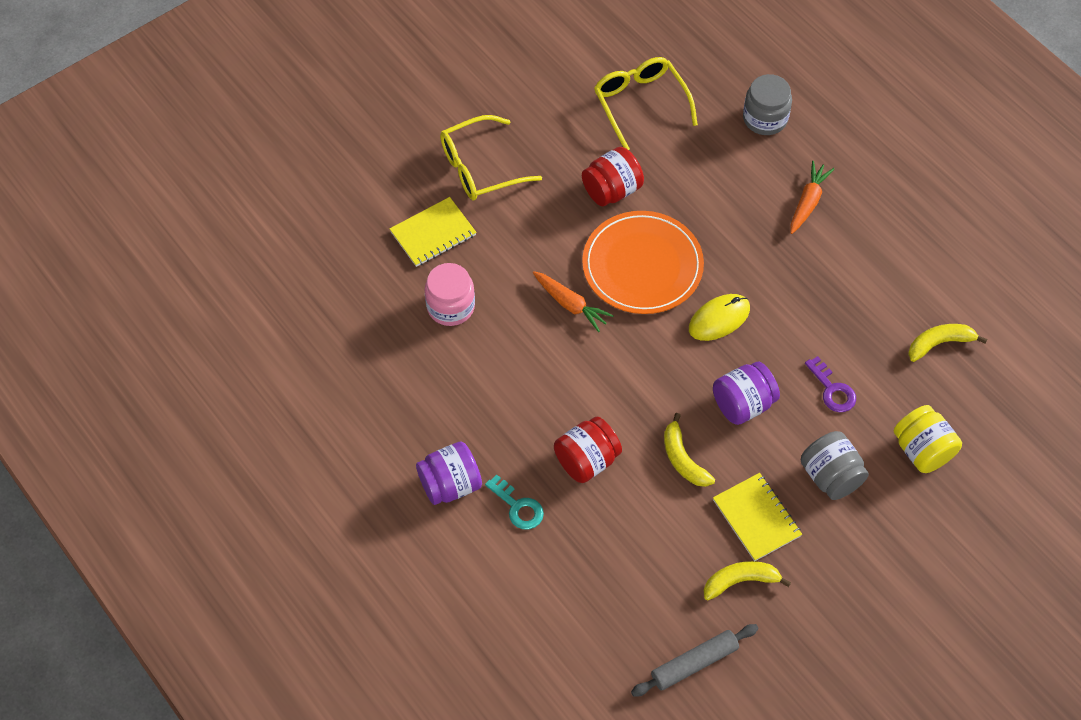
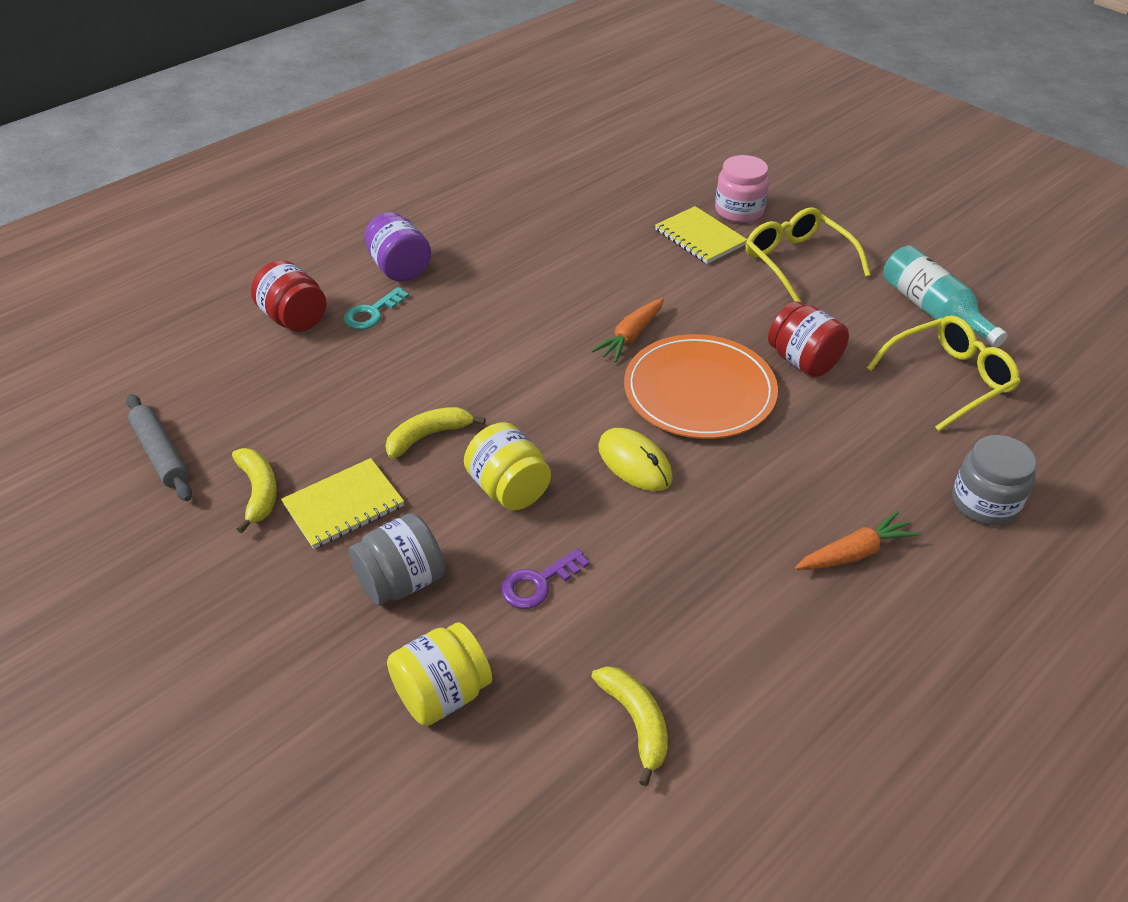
camera: 85 degrees right, 15 degrees down
pink jar [425,263,475,326] -> pink jar moved to [715,155,769,223]
red jar [554,416,622,483] -> red jar moved to [251,260,327,332]
purple jar [713,361,780,425] -> yellow jar [464,422,551,510]
orange carrot [790,161,834,234] -> orange carrot turned 45 degrees counterclockwise [795,511,919,570]
none -> turquoise bottle [883,245,1007,348]

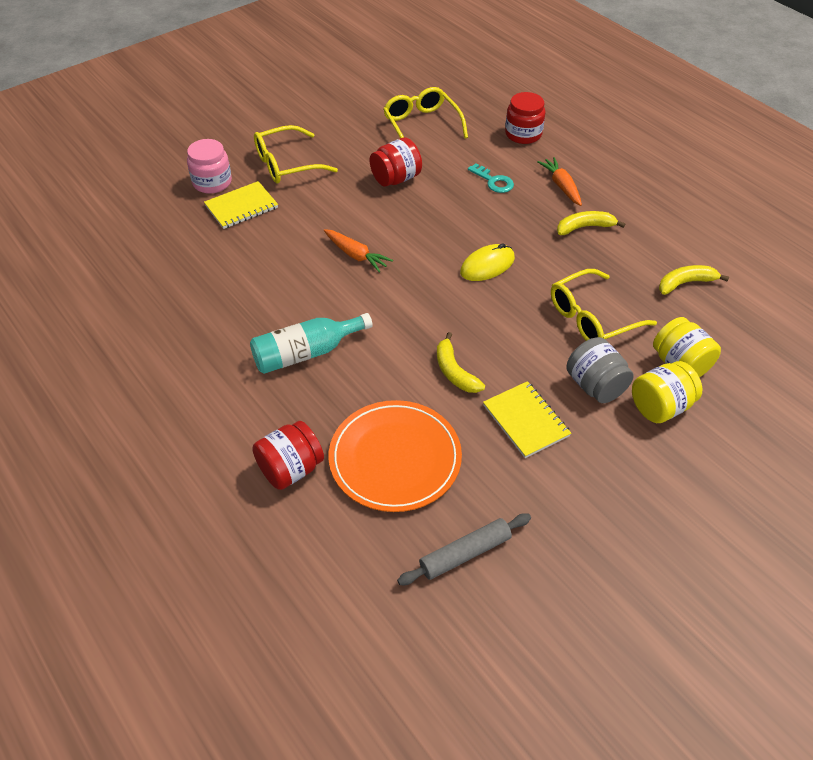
camera: 85 degrees left, 5 degrees up
yellow banana [232,448,277,533] -> yellow banana moved to [557,211,626,235]
turquoise key [344,287,409,330] -> turquoise key moved to [468,163,514,193]
purple jar [364,212,431,282] -> none
yellow jar [464,422,551,510] -> yellow jar moved to [632,361,703,423]
purple key [501,548,589,609] -> yellow glasses [551,269,657,341]
orange plate [624,334,778,439] -> orange plate moved to [329,400,462,512]
turquoise bottle [883,245,1007,348] -> turquoise bottle moved to [250,313,373,374]
grey jar [952,435,1037,525] -> red jar [505,92,545,144]

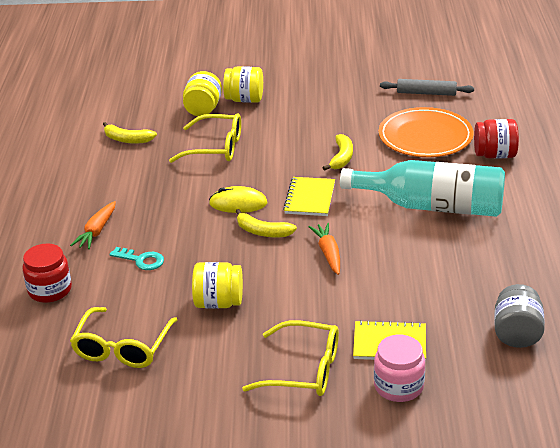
camera: 140 degrees left, 15 degrees down
turquoise bottle [250,313,373,374] -> turquoise bottle [340,160,505,217], size x1.54
red jar [370,137,422,187] -> yellow jar [192,262,243,308]
turquoise key [468,163,514,193] -> turquoise key turned 120 degrees clockwise [109,247,164,270]
yellow notebook [483,381,571,458] -> yellow notebook moved to [283,177,335,216]
yellow banana [557,211,626,235] -> yellow banana moved to [236,209,297,237]
grey jar [566,337,634,403] -> grey jar moved to [494,284,545,348]

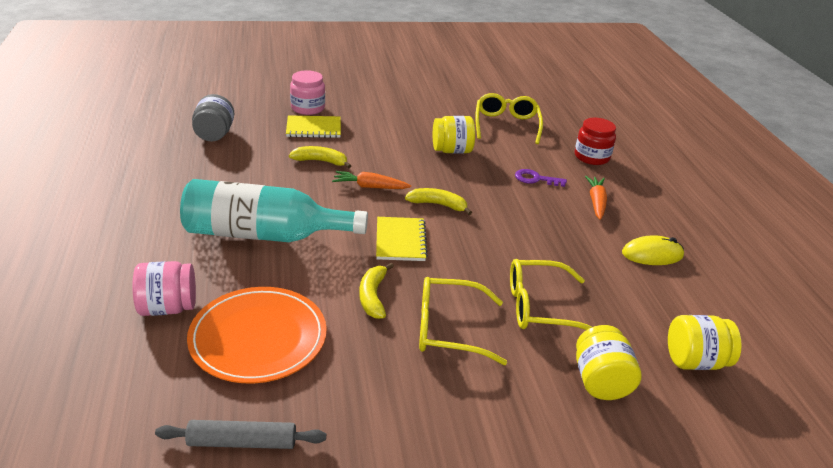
camera: 165 degrees right, 0 degrees up
yellow banana [103,122,157,144] -> yellow banana moved to [289,146,351,168]
turquoise key [109,247,164,270] -> purple key [515,169,567,187]
yellow mouse [209,186,268,213] -> yellow mouse moved to [622,235,684,265]
yellow jar [223,66,263,103] -> yellow jar moved to [668,315,742,370]
yellow glasses [242,320,339,396] -> yellow glasses moved to [419,277,507,365]
orange carrot [308,223,340,275] -> orange carrot turned 120 degrees clockwise [332,171,411,189]
red jar [474,119,519,159] -> pink jar [132,261,196,316]

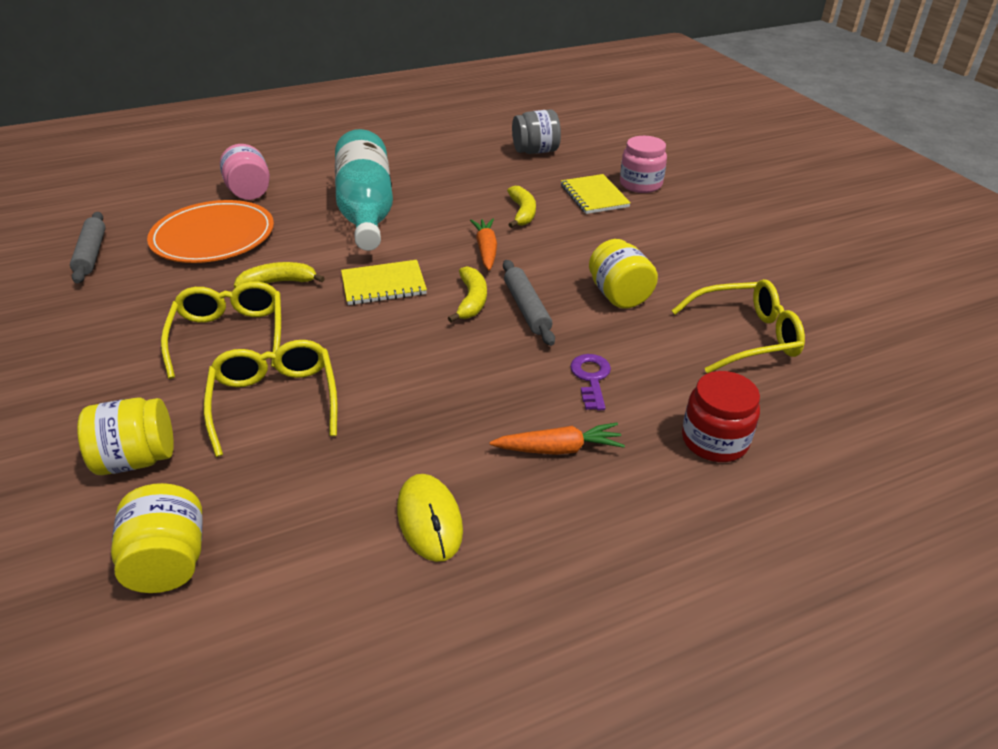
camera: 80 degrees right, 5 degrees up
none -> grey rolling pin [503,260,555,346]

